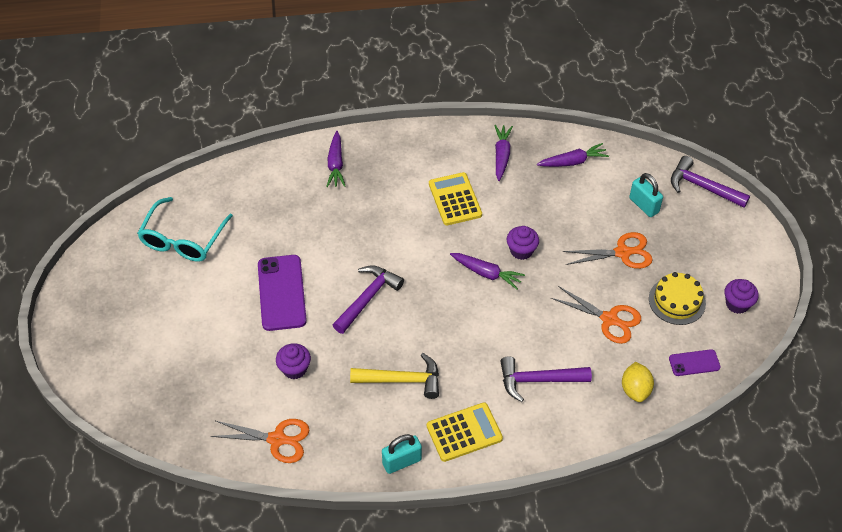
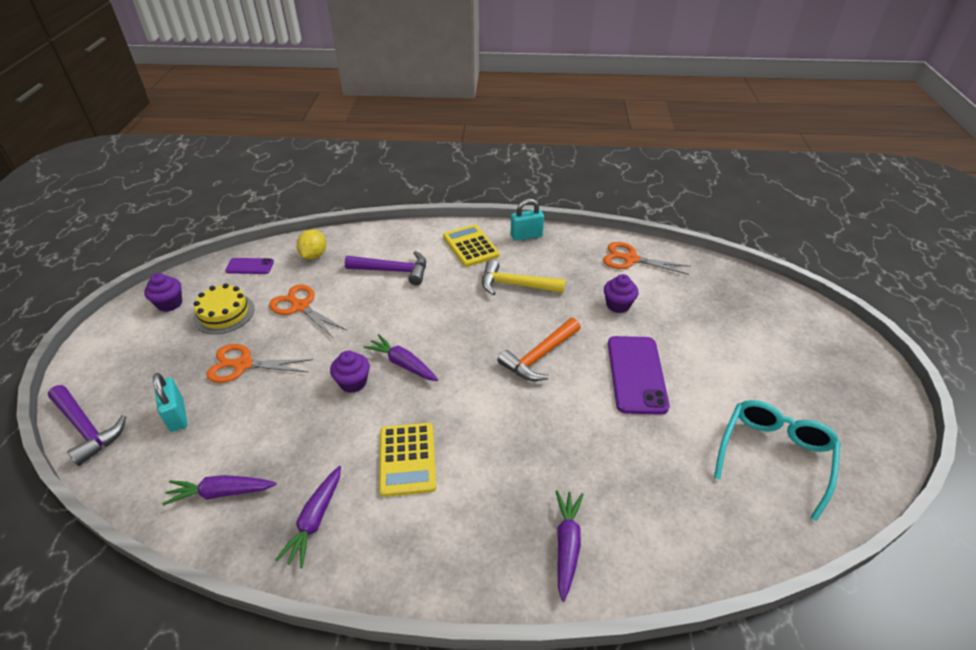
camera: 170 degrees left, 10 degrees down
purple hammer [333,265,404,334] -> orange hammer [498,318,581,381]
yellow calculator [427,402,503,462] -> yellow calculator turned 75 degrees clockwise [443,224,500,267]

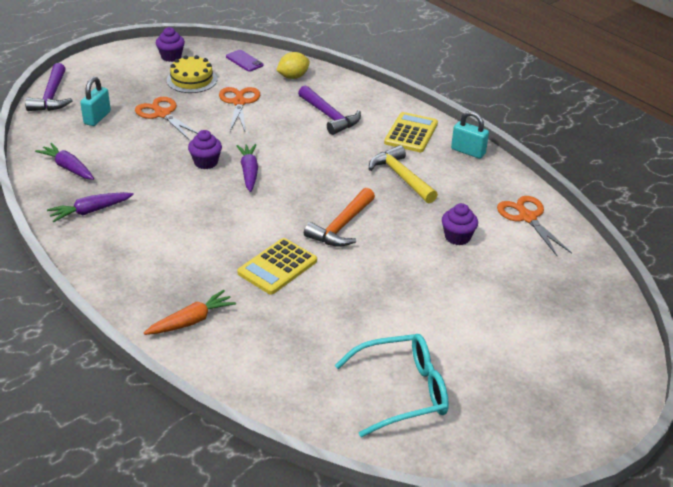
camera: 45 degrees right, 5 degrees down
yellow calculator [379,423,436,497] -> yellow calculator moved to [237,238,317,295]
orange hammer [498,318,581,381] -> orange hammer turned 60 degrees counterclockwise [304,188,375,247]
purple carrot [556,490,584,602] -> orange carrot [144,290,236,335]
purple phone [608,336,670,415] -> none

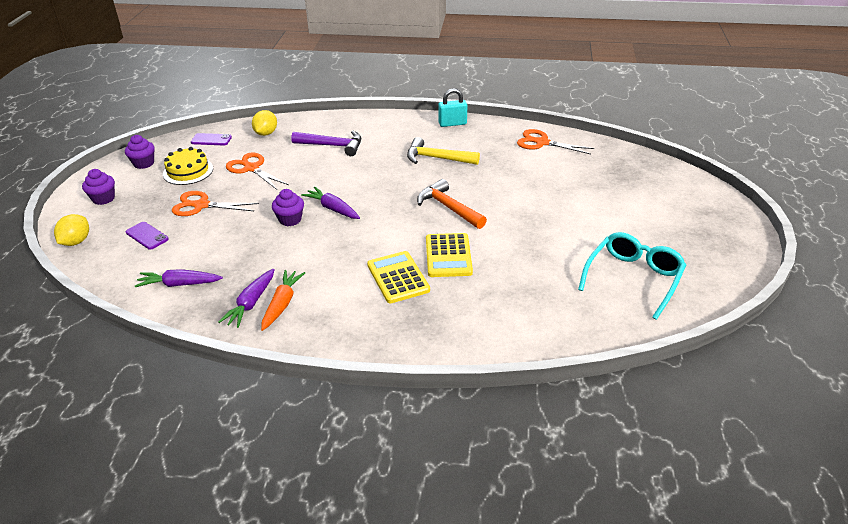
camera: 40 degrees left, 0 degrees up
purple hammer [25,63,73,111] -> yellow lemon [54,214,89,246]
turquoise padlock [80,77,111,126] -> purple phone [126,222,169,250]
orange carrot [144,290,236,335] -> orange carrot moved to [261,270,305,331]
orange hammer [304,188,375,247] -> orange hammer turned 150 degrees clockwise [417,179,487,229]
yellow calculator [384,112,438,152] -> yellow calculator moved to [367,251,430,304]
purple cupcake [442,203,478,245] -> purple cupcake moved to [82,169,115,205]

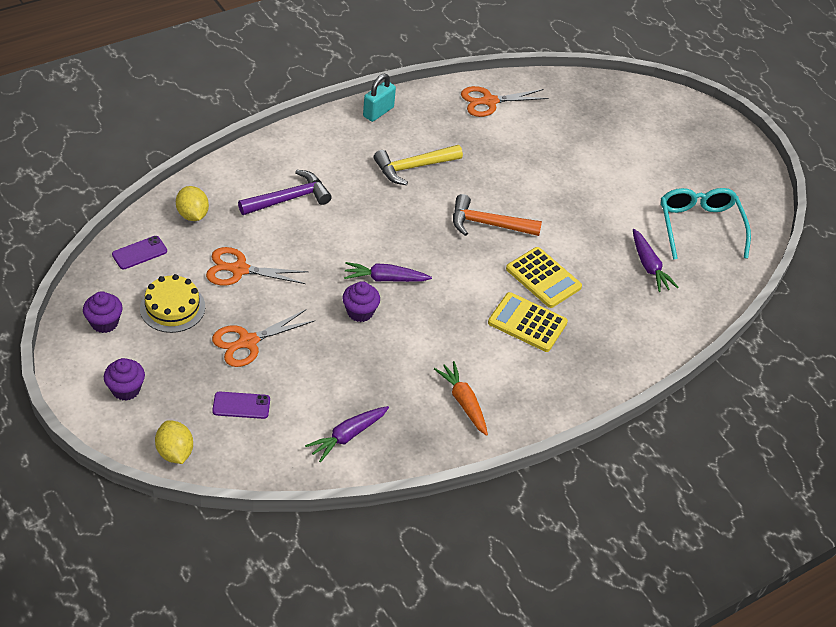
camera: 45 degrees left, 10 degrees up
purple carrot [218,269,275,328] -> purple carrot moved to [633,229,679,292]

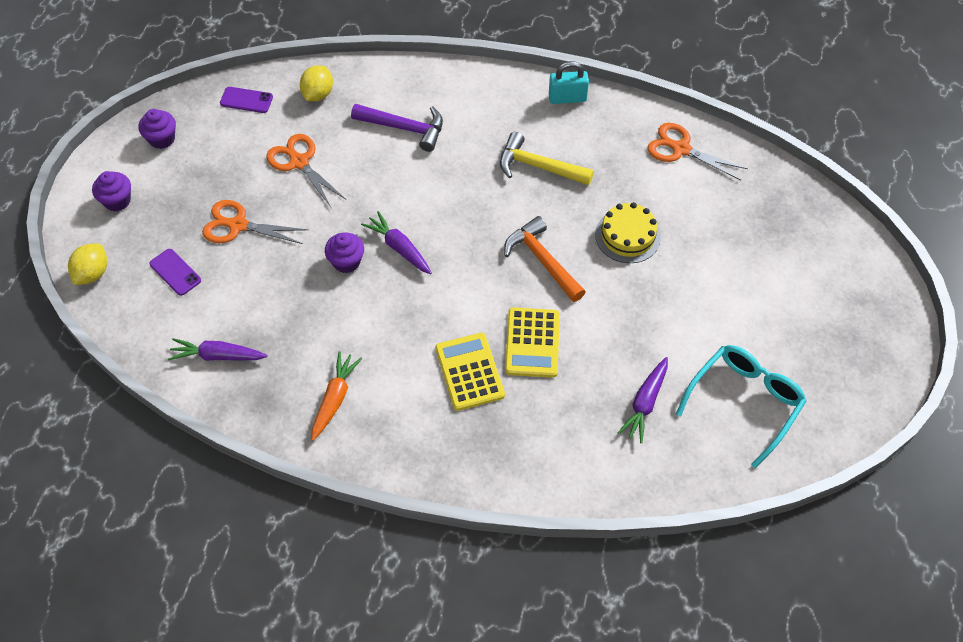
camera: 50 degrees right, 10 degrees up
yellow cake [140,274,205,333] -> yellow cake moved to [595,202,661,263]

